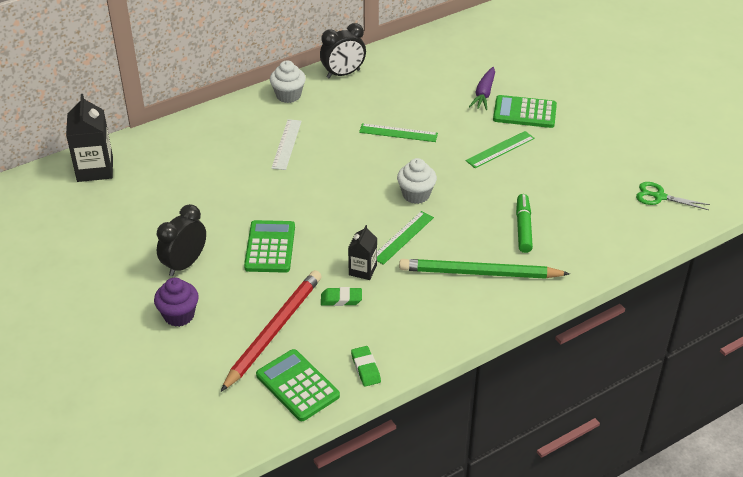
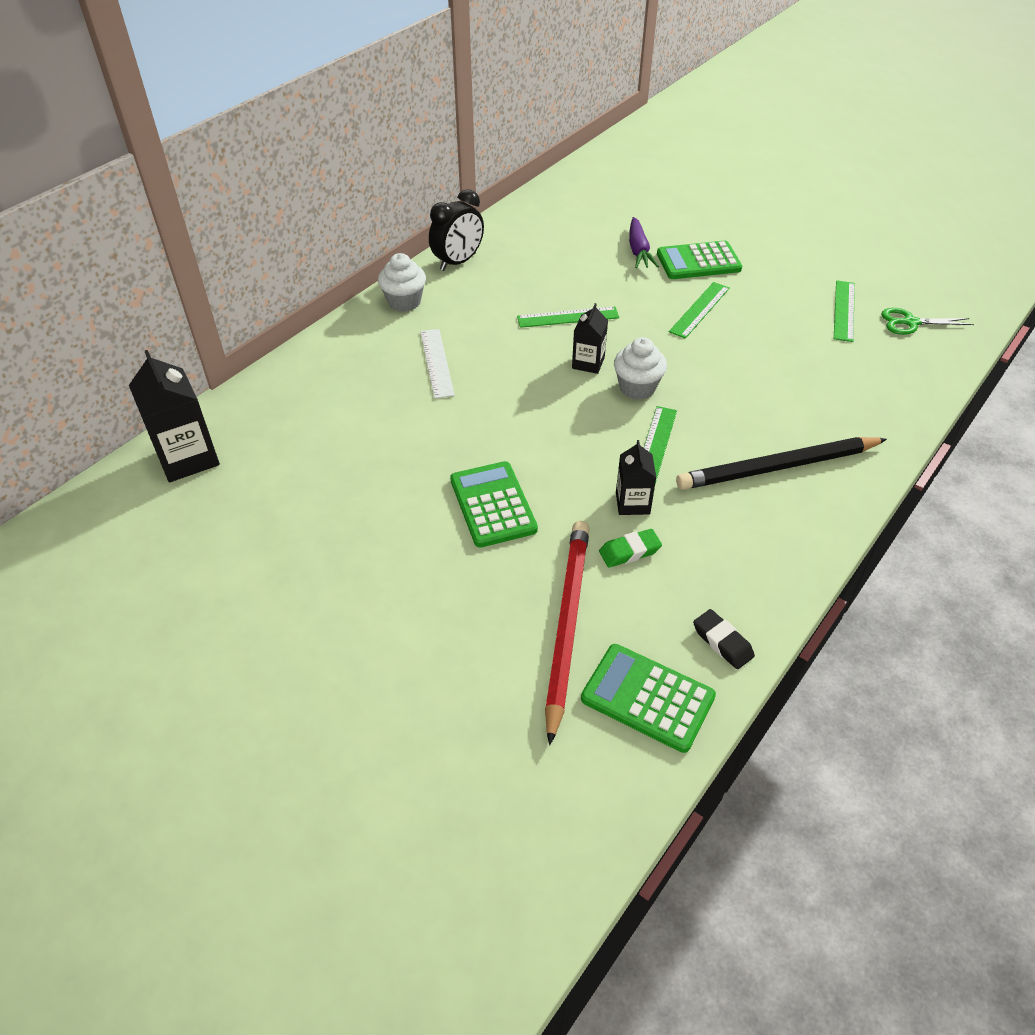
camera: 20 degrees left, 5 degrees up
purple cupcake [154,278,199,327] -> none
black clock [157,204,206,276] -> none
green eraser [351,346,381,387] -> black eraser [693,609,755,669]
green pencil [399,259,570,279] -> black pencil [676,437,887,490]
green marker [516,194,533,253] -> none
none -> black carton [572,303,608,374]
none -> green ruler [834,280,855,342]

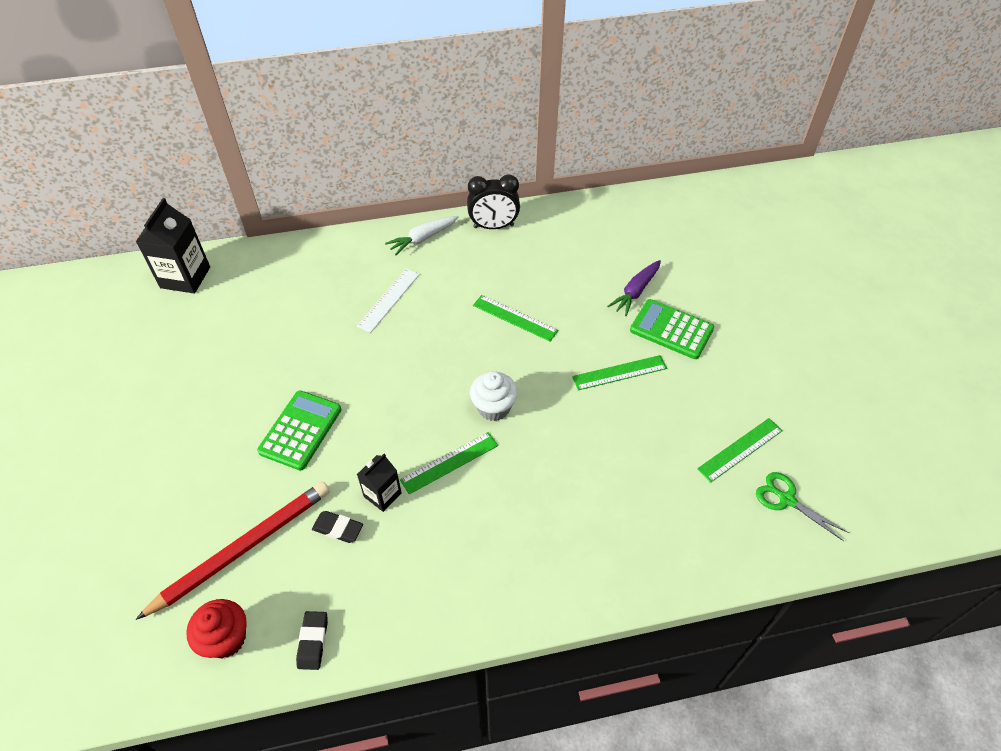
camera: 40 degrees right, 5 degrees up
white cupcake [378,253,426,312] -> white carrot [385,216,459,255]
black carton [572,303,608,374] -> none
green calculator [581,644,716,753] -> red cupcake [186,599,247,659]
green eraser [599,529,662,567] -> black eraser [312,511,363,543]
black pencil [676,437,887,490] -> none

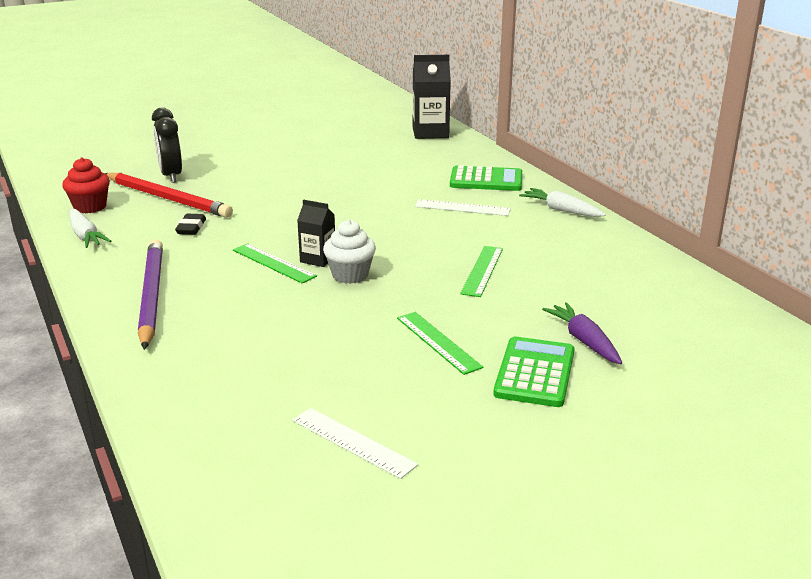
camera: 75 degrees right, 25 degrees down
green calculator [257,391,341,470] -> green calculator moved to [450,165,522,191]
black eraser [296,611,328,670] -> white carrot [69,209,111,248]
black carton [357,454,402,512] -> black carton moved to [297,199,335,267]
black clock [467,174,520,229] -> black clock moved to [152,107,182,183]
purple carrot [607,260,661,316] -> purple carrot turned 45 degrees clockwise [542,302,622,364]
green ruler [697,418,783,483] -> white ruler [292,408,418,479]
green scissors [756,472,849,541] -> none
none -> purple pencil [138,239,163,350]

